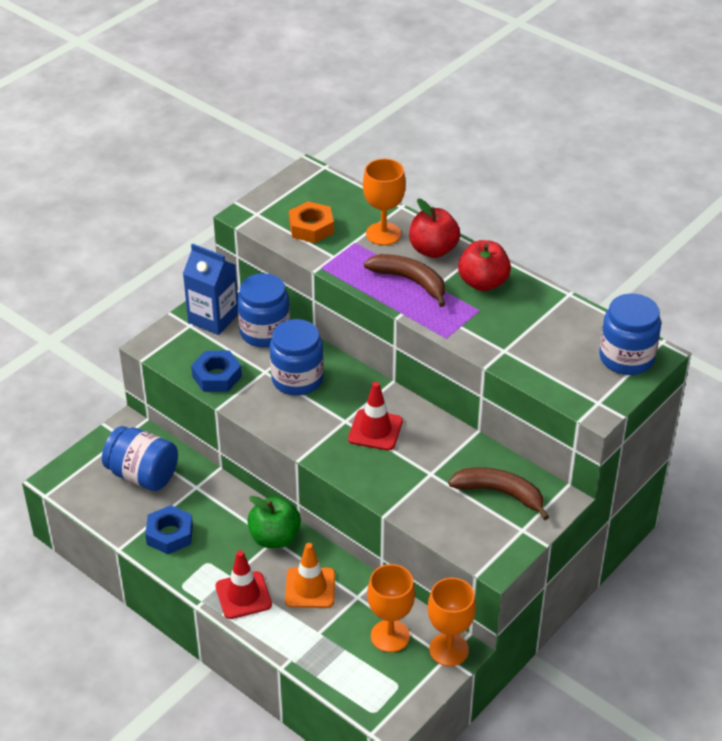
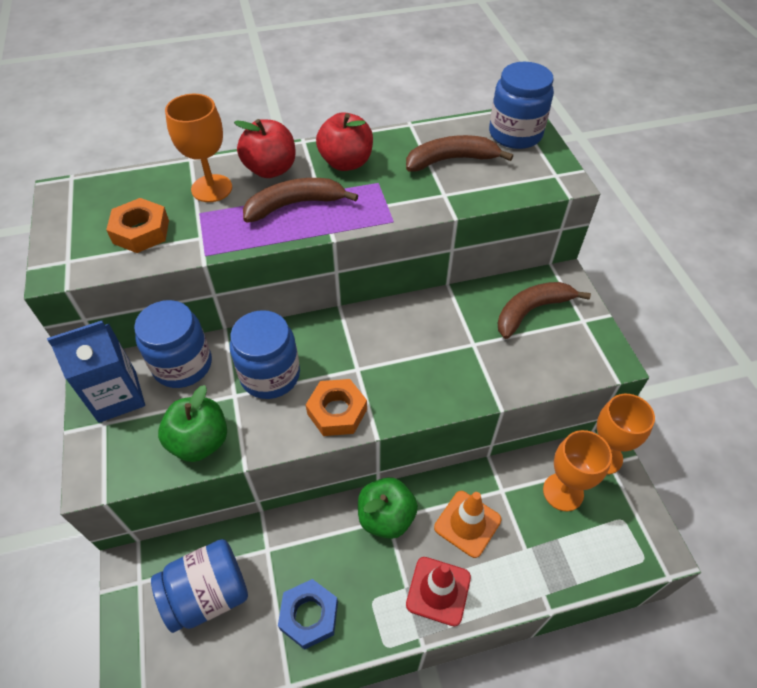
camera: 55 degrees left, 10 degrees up
blue nut [191,351,242,392] -> green apple [158,385,227,462]
red traffic cone [348,382,403,450] -> none
none -> orange nut [306,379,367,436]
none -> brown banana [406,135,513,172]

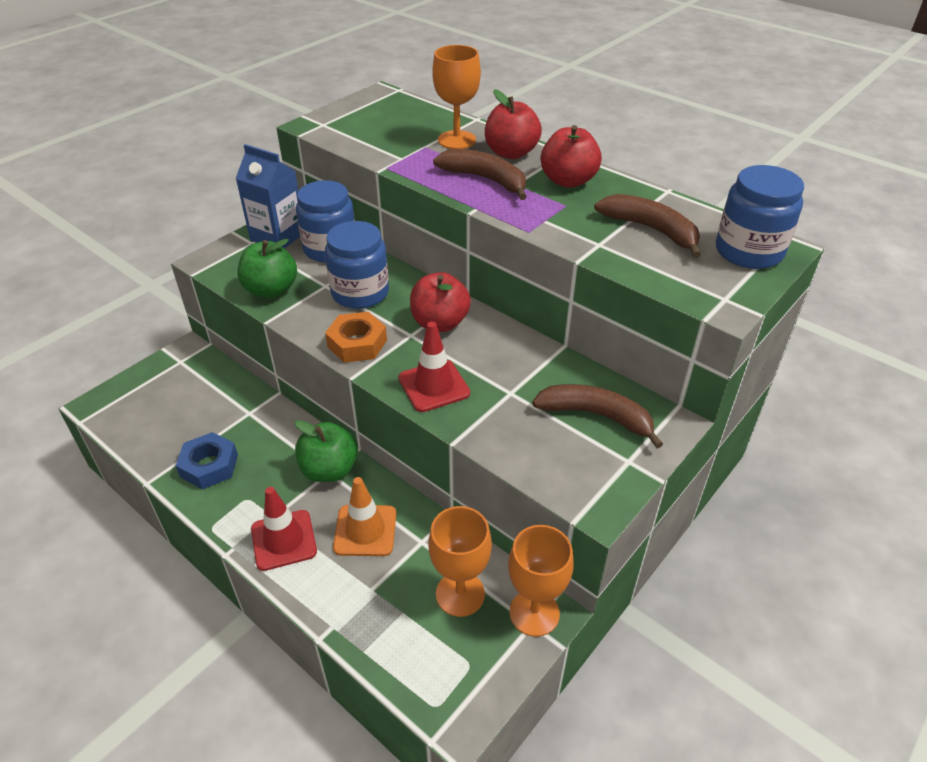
camera: 55 degrees right, 10 degrees down
orange nut [106,198,169,253] -> none
blue jar [151,539,248,633] -> none
none -> red traffic cone [399,322,470,412]
none -> red apple [410,272,471,332]

